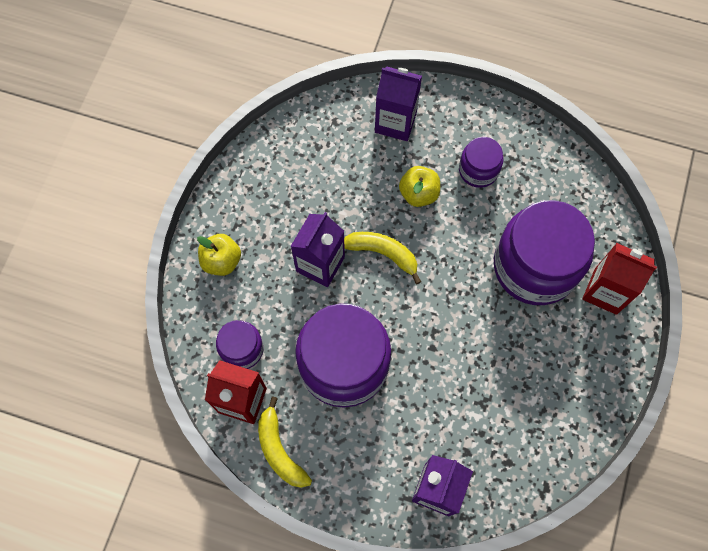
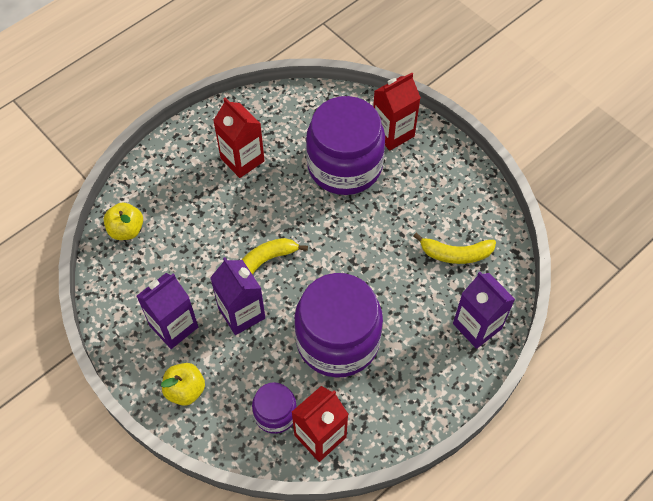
camera: 60 degrees left, 10 degrees down
yellow banana [258,396,312,488] -> yellow banana moved to [413,233,496,264]
purple carton [375,66,422,141] -> purple carton moved to [137,273,198,349]
yellow apple [399,166,440,207] -> yellow apple moved to [103,203,143,240]
purple jar [459,137,503,188] -> red carton [213,98,265,178]

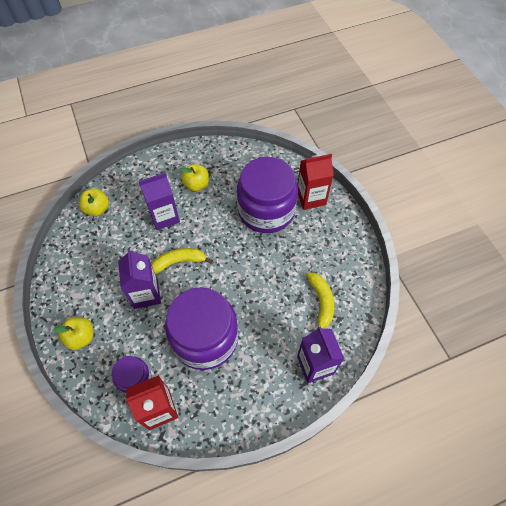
camera: 20 degrees right, 0 degrees up
purple carton [137,273,198,349] -> purple carton moved to [139,172,180,230]
red carton [213,98,265,178] -> yellow apple [180,164,209,191]
yellow banana [413,233,496,264] -> yellow banana turned 120 degrees counterclockwise [306,273,334,330]

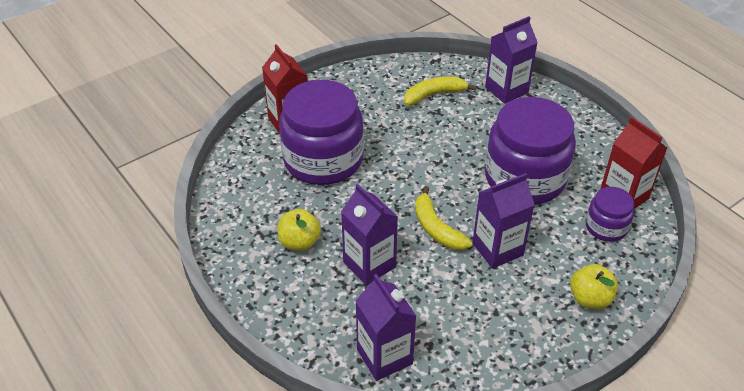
camera: 105 degrees left, 15 degrees down
yellow apple [79,188,109,216] -> purple carton [356,274,416,381]

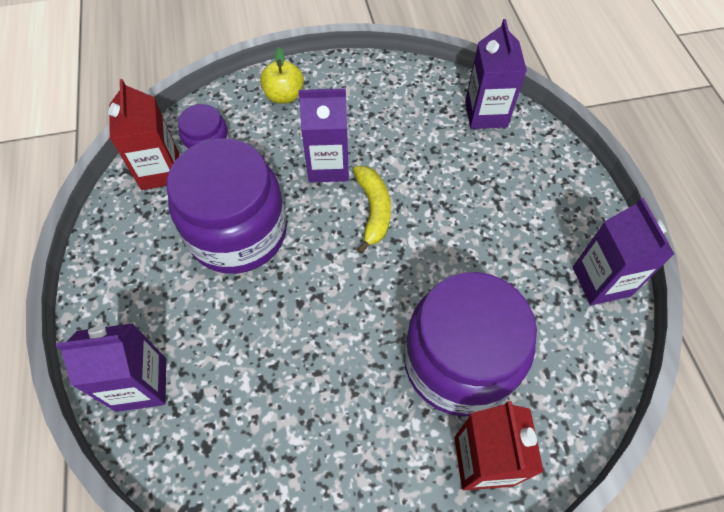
camera: 155 degrees left, 15 degrees up
yellow apple [277,209,321,251] -> none
purple carton [341,184,398,285] -> purple carton moved to [573,198,675,305]
yellow banana [404,76,477,106] -> none

